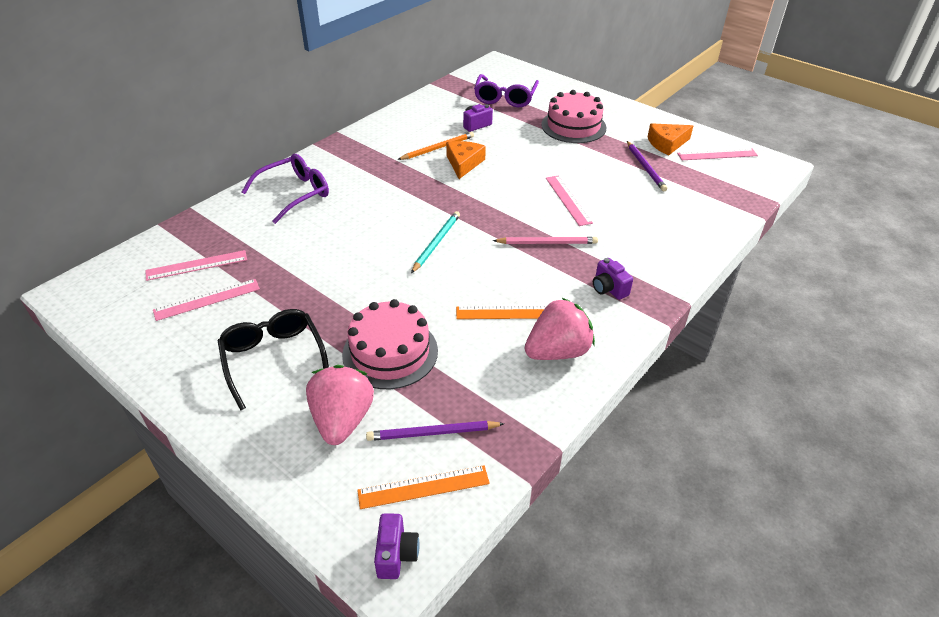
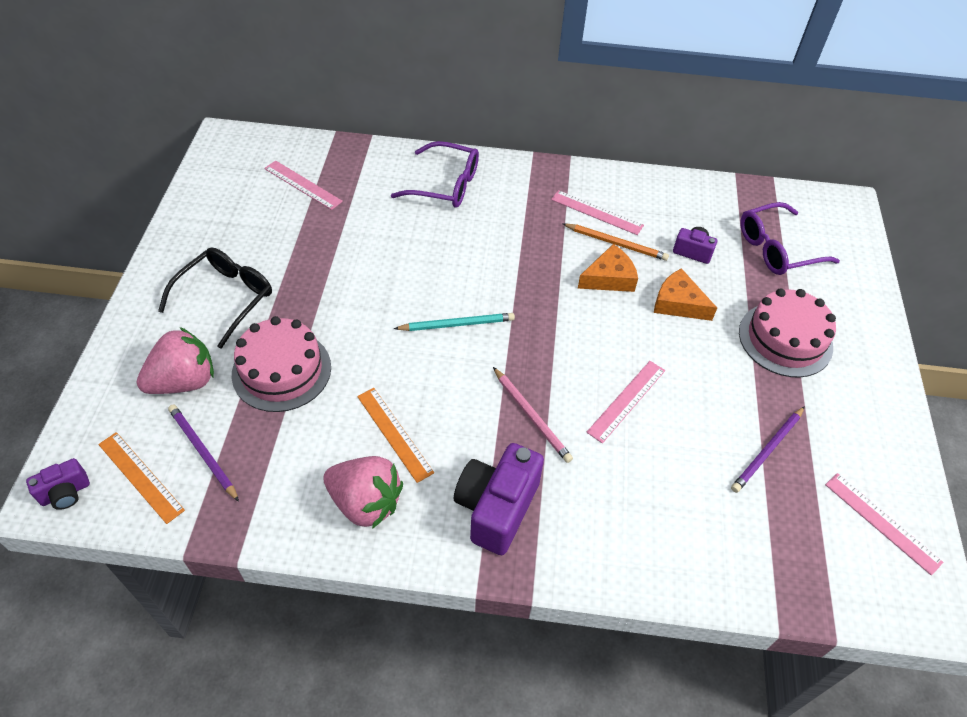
camera: 55 degrees right, 10 degrees up
pink ruler [153,279,260,321] -> pink ruler moved to [551,190,644,235]
purple camera [593,258,633,300] -> purple camera [454,443,544,555], size x1.93
orange cheese [648,123,693,156] -> orange cheese moved to [654,268,717,321]

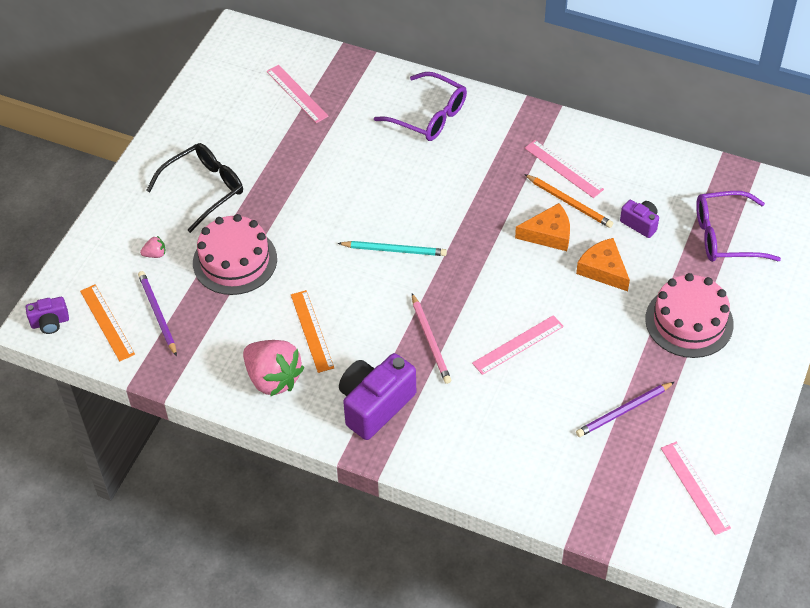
camera: 20 degrees right, 0 degrees up
pink strawberry [137,327,214,394] -> pink strawberry [140,236,165,258], size x0.41

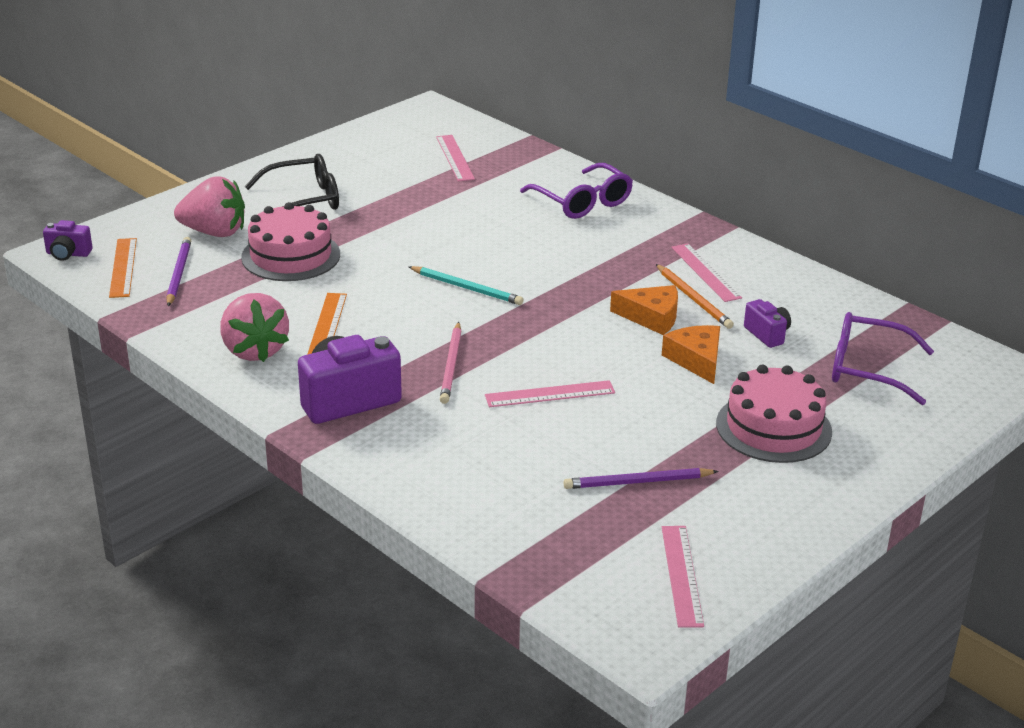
camera: 20 degrees right, 20 degrees down
pink strawberry [140,236,165,258] -> pink strawberry [174,176,245,237], size x2.45

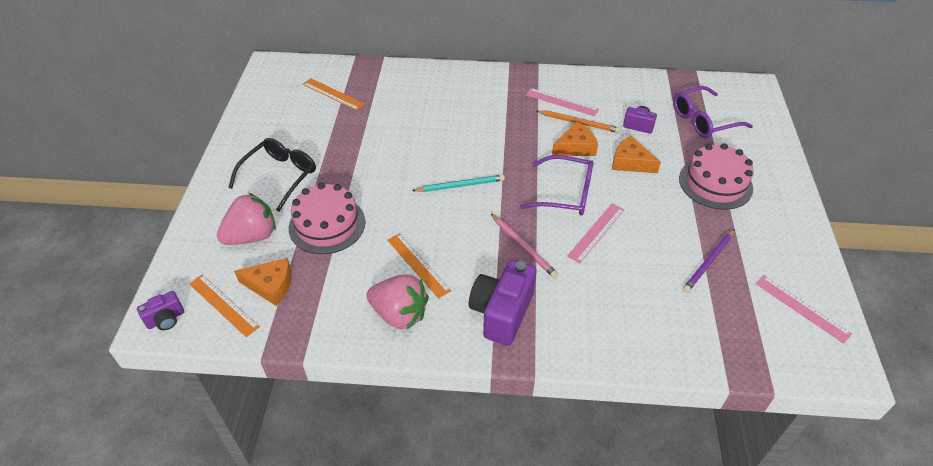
camera: 40 degrees left, 15 degrees up
purple pencil [166,237,192,306] -> orange cheese [234,258,292,306]
pink ruler [436,135,475,181] -> orange ruler [303,78,365,111]
purple glasses [520,163,633,219] -> purple glasses moved to [520,155,594,215]

